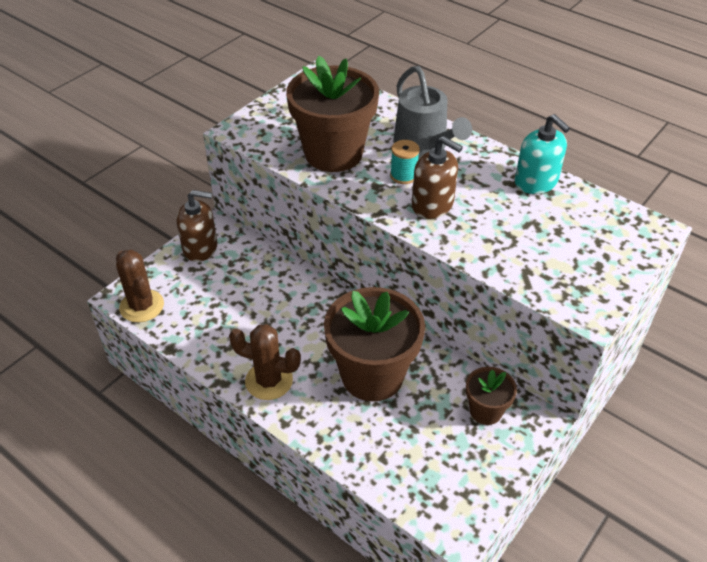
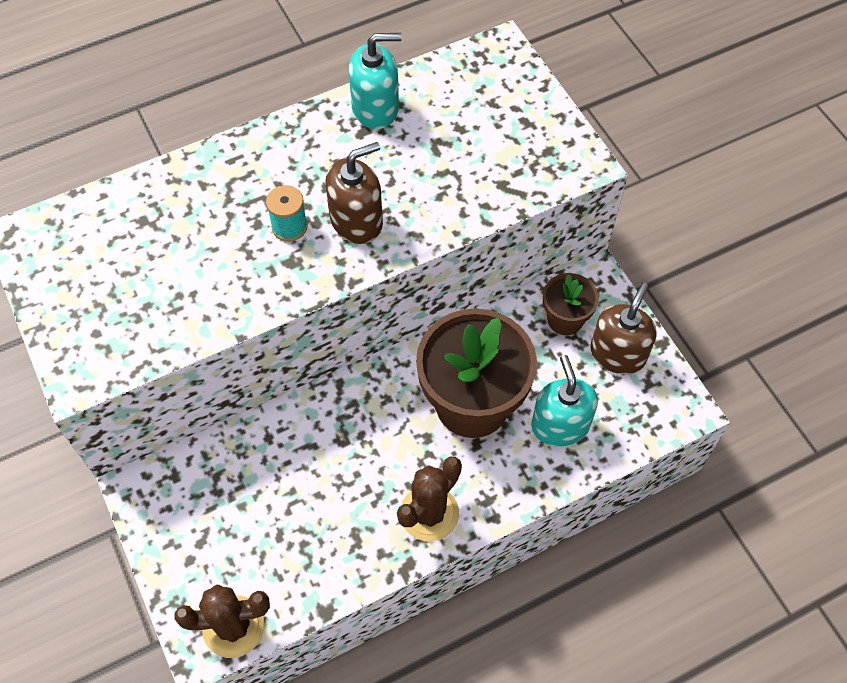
camera: 65 degrees left, 15 degrees up
brown soap dispenser [176,190,217,262] -> brown soap dispenser moved to [591,283,657,374]
brown flower pot [286,56,379,172] -> none
grey watering can [393,66,472,157] -> none
none -> turquoise soap dispenser [531,355,598,447]

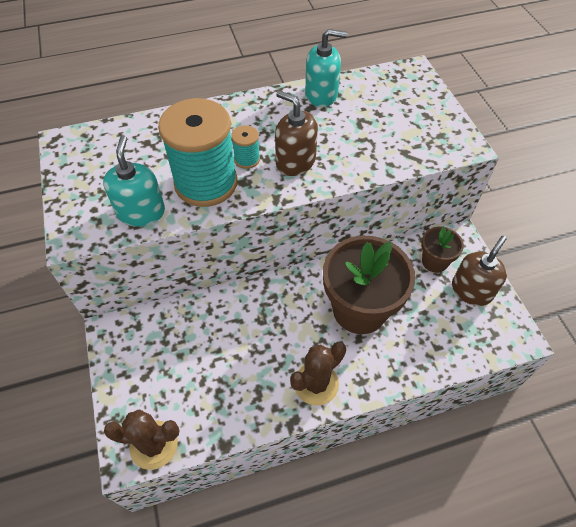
camera: 10 degrees right, 5 degrees down
brown soap dispenser [325,142,383,244] -> brown soap dispenser turned 120 degrees counterclockwise [275,91,318,176]
turquoise soap dispenser [531,355,598,447] -> turquoise soap dispenser moved to [103,135,165,227]
none -> turquoise spool [158,98,238,207]

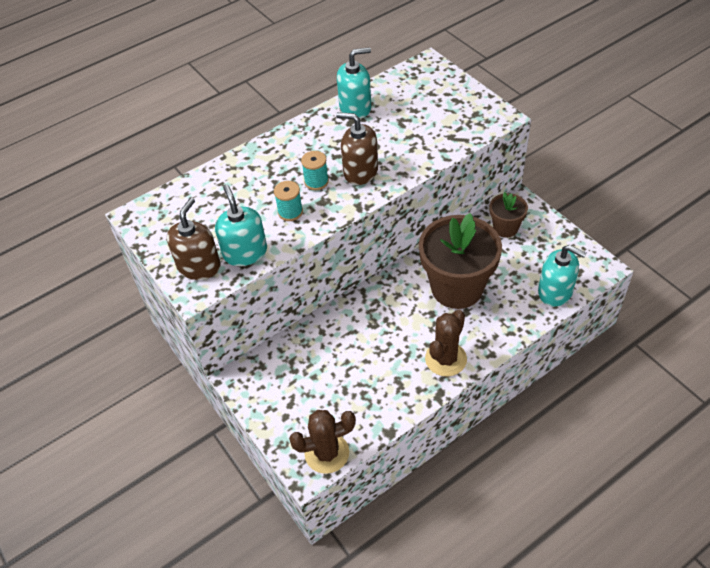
camera: 15 degrees left, 5 degrees down
turquoise spool [158,98,238,207] -> turquoise spool [274,181,303,221], size x0.43
brown soap dispenser [452,236,507,306] -> brown soap dispenser moved to [167,198,221,280]
none -> turquoise soap dispenser [538,245,587,307]

